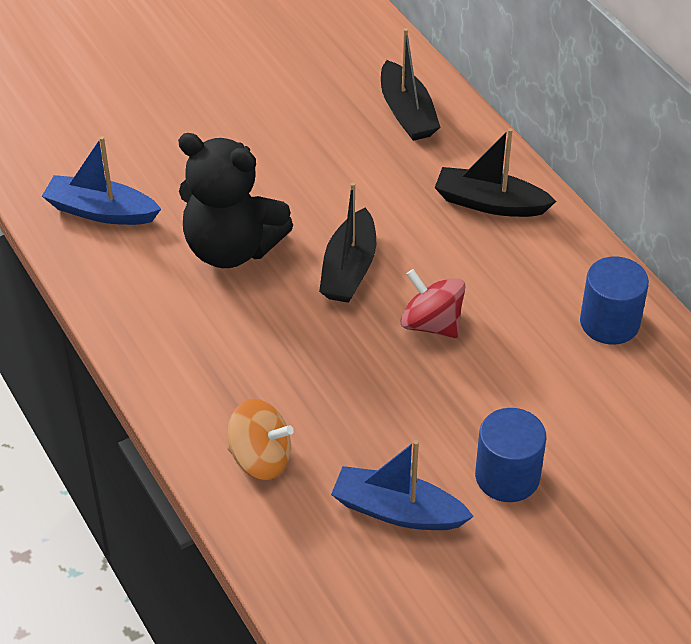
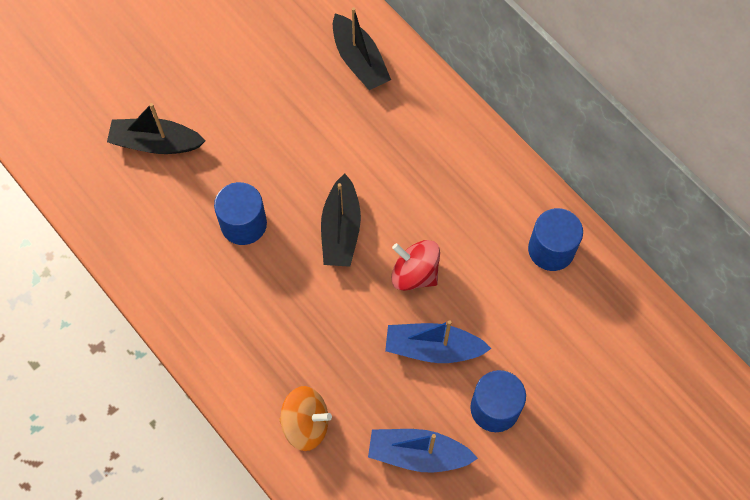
camera: 10 degrees left, 20 degrees up
blue boat [42,136,161,225] -> blue boat moved to [385,320,491,363]
black teddy bear [178,133,293,268] -> blue cylinder [214,182,267,245]
black boat [435,128,556,217] -> black boat moved to [107,103,205,154]

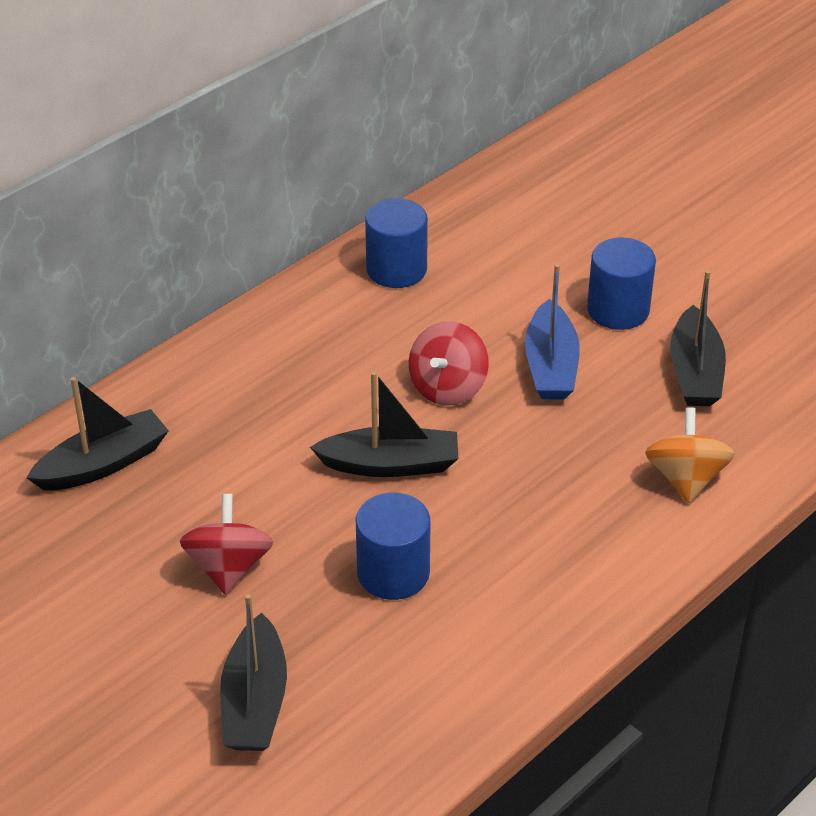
camera: 95 degrees left, 25 degrees down
blue boat [368,429,478,473] -> black boat [670,270,726,406]
none -> red spinning top [180,494,273,595]

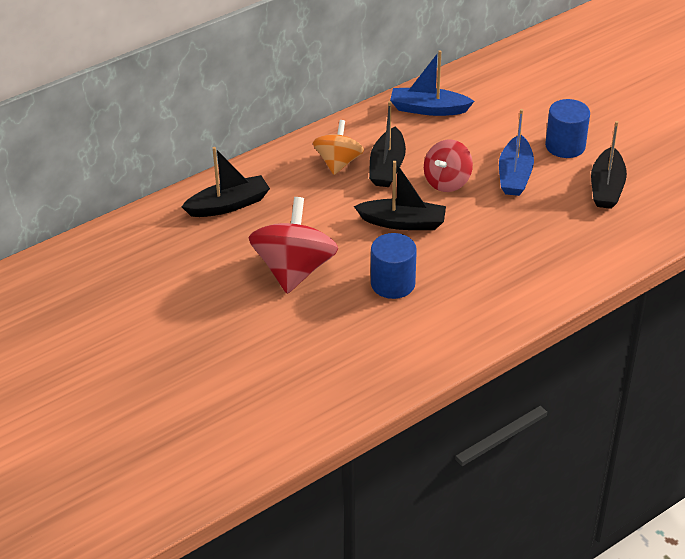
camera: 10 degrees right, 0 degrees up
red spinning top [180,494,273,595] -> red spinning top [249,197,338,294], size x1.59
black boat [220,594,287,751] -> black boat moved to [369,101,406,187]
blue cylinder [365,198,428,288] -> blue boat [390,50,474,116]
orange spinning top [645,407,735,503] -> orange spinning top moved to [313,120,364,175]

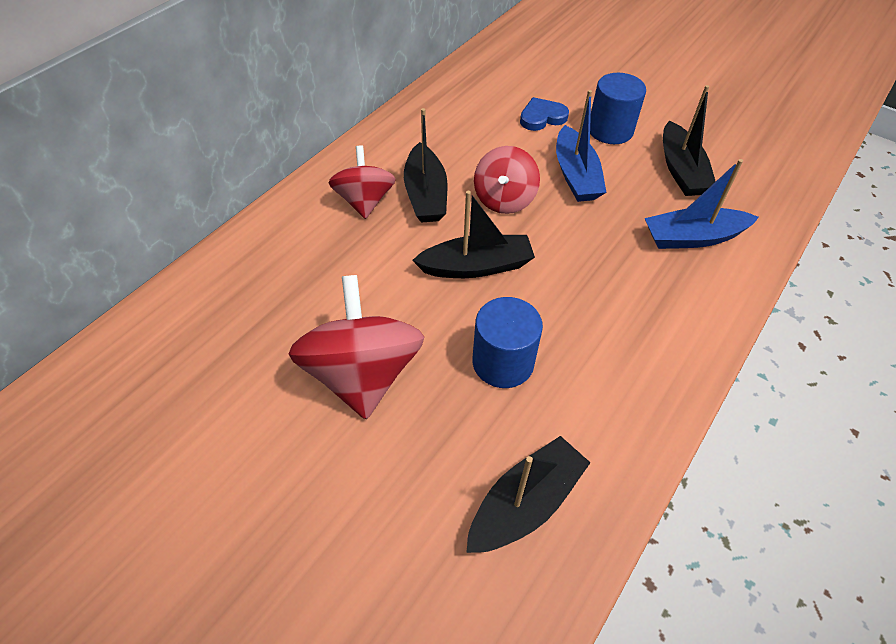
camera: 20 degrees left, 10 degrees up
black boat [181,147,270,217] -> black boat moved to [466,436,591,553]
orange spinning top [313,120,364,175] -> red spinning top [329,145,396,219]
blue boat [390,50,474,116] -> blue boat moved to [645,159,759,249]
none -> blue heart [520,97,569,131]

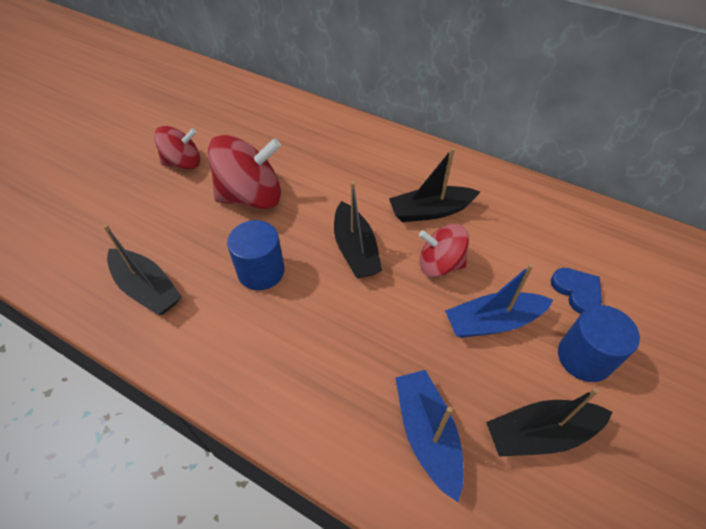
camera: 85 degrees right, 0 degrees up
red spinning top [329,145,396,219] -> red spinning top moved to [154,126,200,169]

